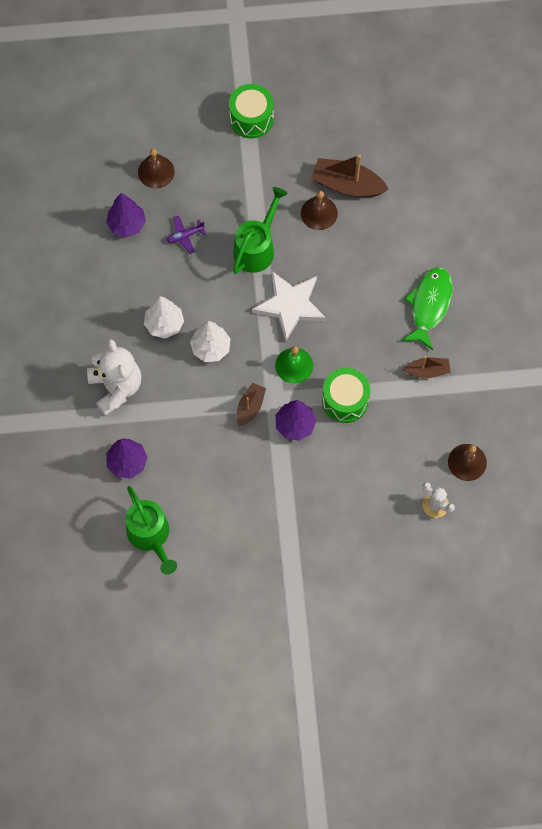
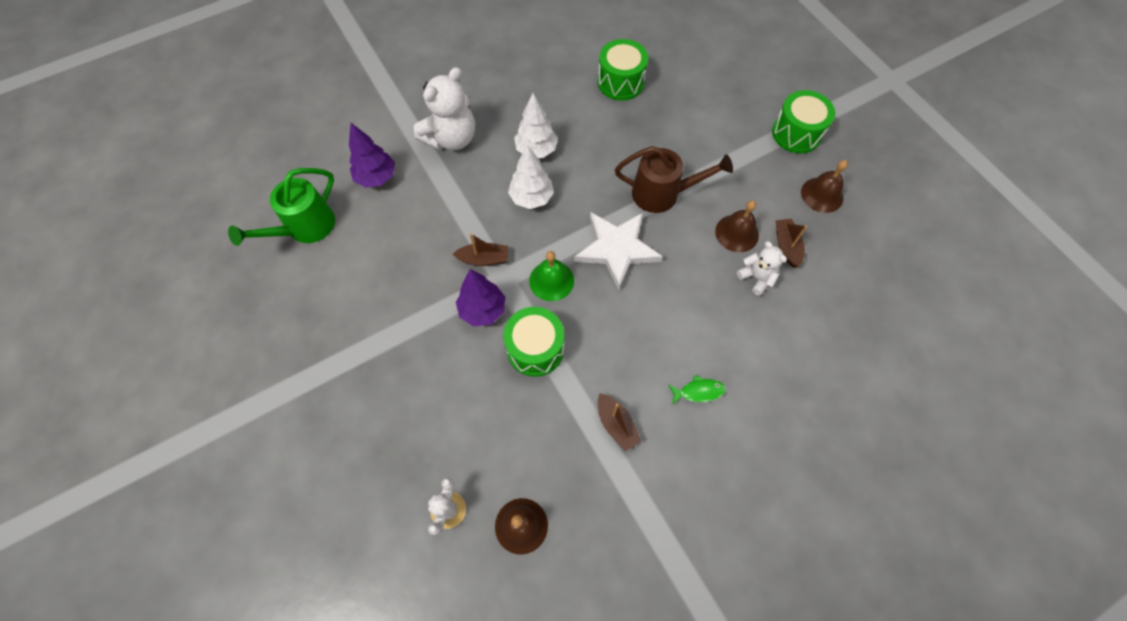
camera: 65 degrees right, 5 degrees down
purple tree [106,193,146,238] -> green drum [598,39,648,101]
brown bell [138,148,175,188] -> brown bell moved to [801,160,848,213]
purple plane [167,215,206,254] -> none
green watering can [233,187,288,274] -> brown watering can [615,146,733,213]
brown boat [311,154,389,197] -> brown boat [775,219,808,268], size x0.59
green fish [402,267,452,350] -> green fish [668,375,726,405], size x0.50
none -> white teddy bear [737,241,787,296]

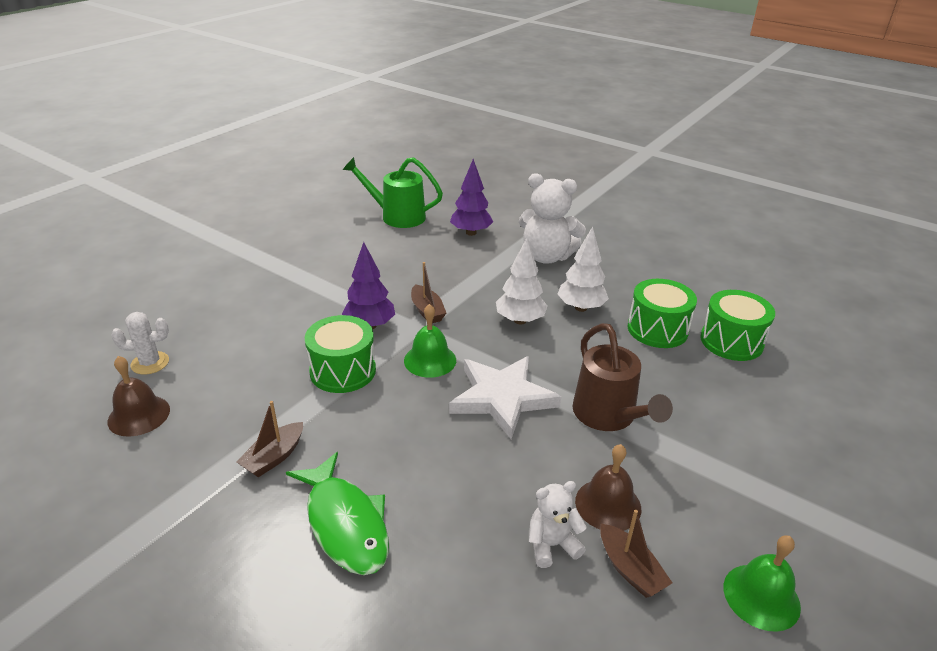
camera: 65 degrees right, 30 degrees down
green fish [668,375,726,405] -> green fish [286,452,389,575], size x2.02
white teddy bear [737,241,787,296] -> white teddy bear turned 135 degrees counterclockwise [529,481,587,568]
green drum [772,90,835,153] -> green drum moved to [628,279,697,348]
brown boat [775,219,808,268] -> brown boat turned 90 degrees clockwise [600,510,672,598]
brown bell [801,160,848,213] -> green bell [723,535,801,632]

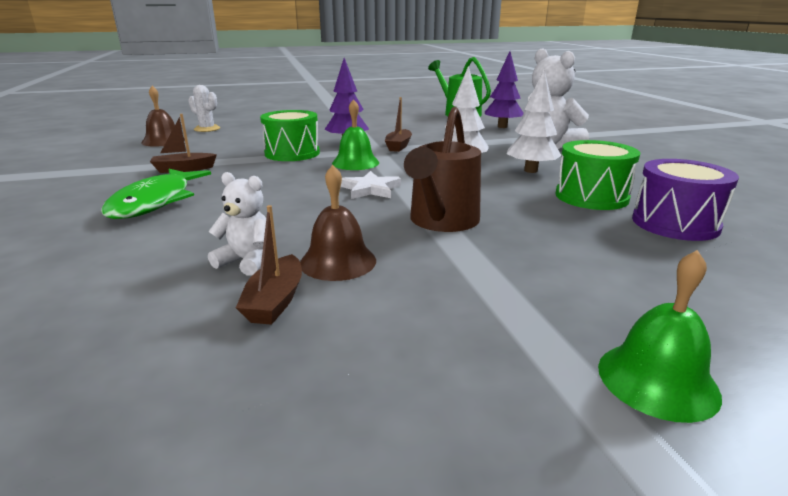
camera: 40 degrees right, 10 degrees down
white star [449,356,561,439] -> white star [341,171,401,199], size x0.57
green drum [700,290,775,361] -> purple drum [632,159,739,241]
green bell [723,535,801,632] -> green bell moved to [598,250,722,423]

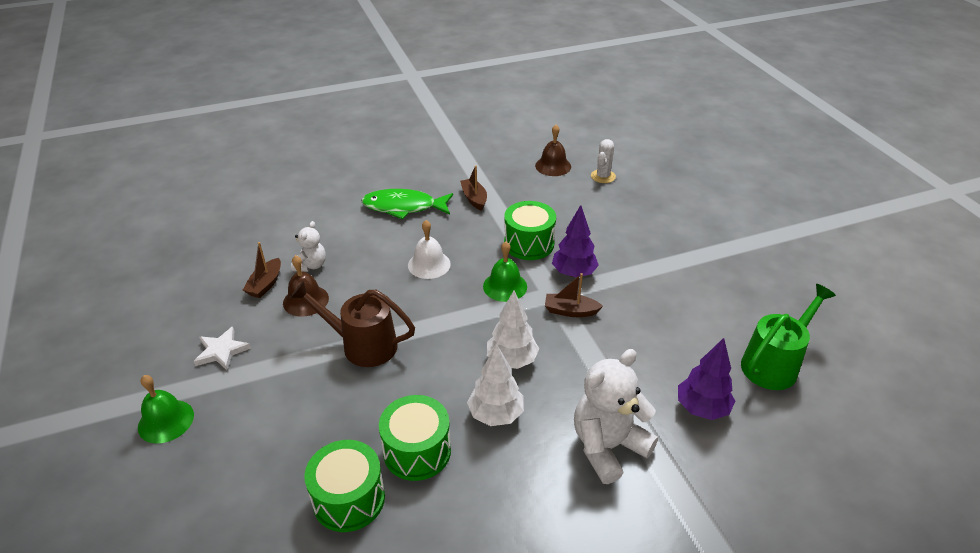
camera: 85 degrees right, 15 degrees up
brown boat [236,205,302,325] -> brown boat turned 75 degrees counterclockwise [243,242,281,298]
white star [341,171,401,199] -> white star moved to [194,327,251,371]
purple drum [632,159,739,241] -> green drum [304,440,385,532]
none -> white bell [408,220,451,279]

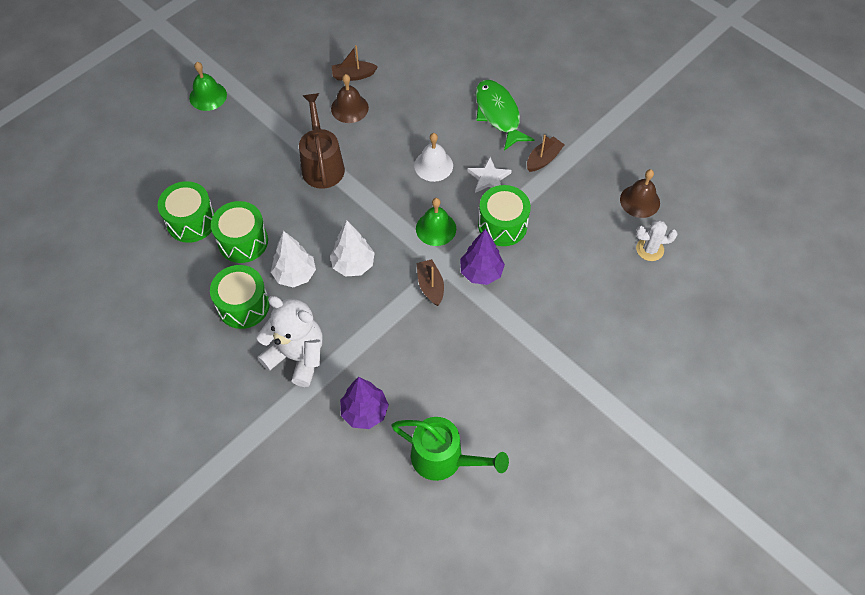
camera: 65 degrees right, 20 degrees up
white star [194,327,251,371] -> white star moved to [467,157,512,193]
white teddy bear [291,221,326,272] -> none
none -> green drum [210,265,270,329]

